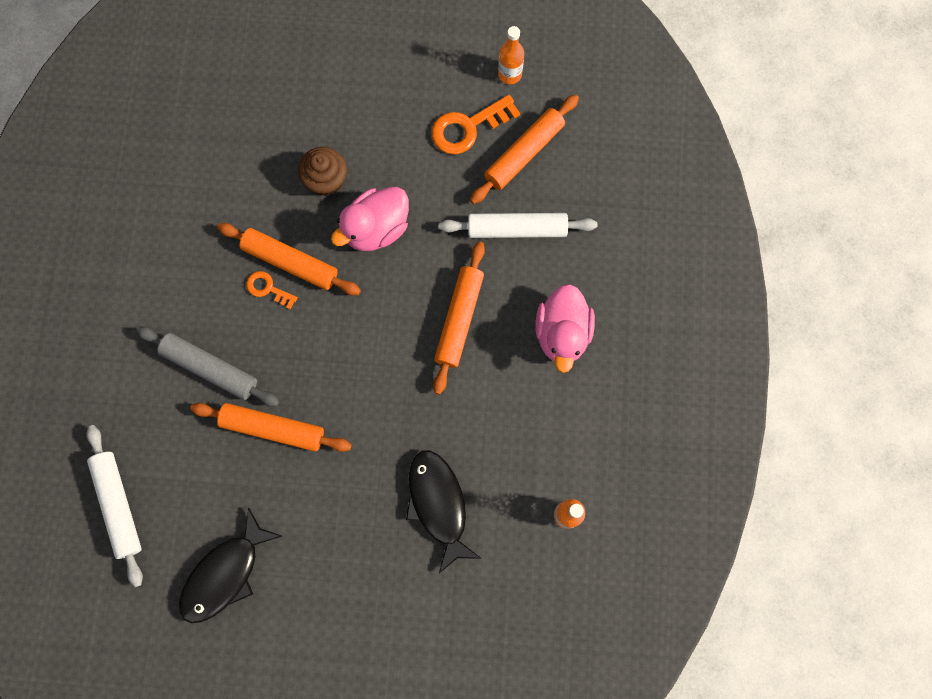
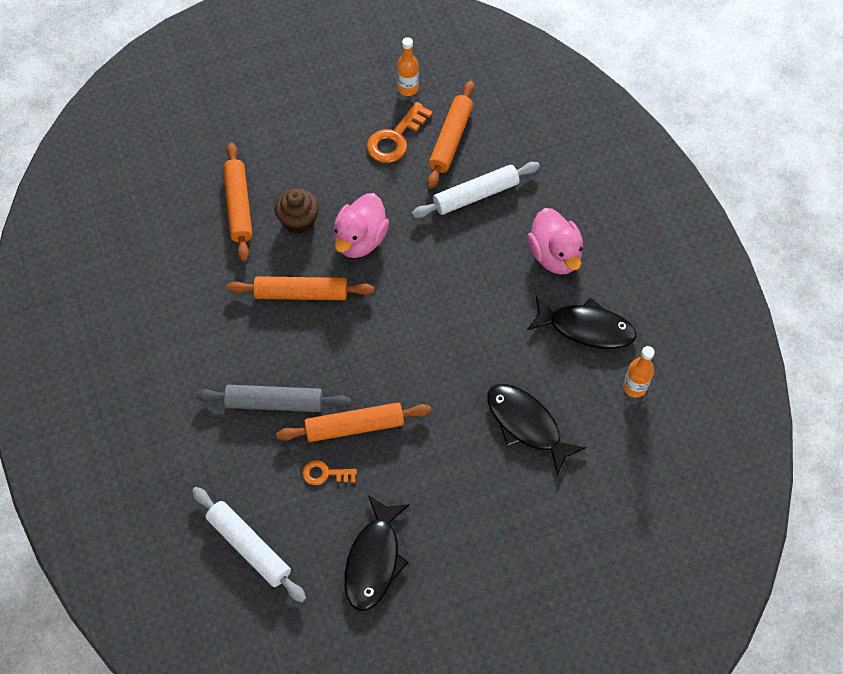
camera: 25 degrees left, 15 degrees down
orange key [246,271,298,309] -> orange key moved to [302,460,357,485]
orange rolling pin [433,241,485,395] -> orange rolling pin moved to [223,142,253,262]
none -> black fish [527,296,637,349]

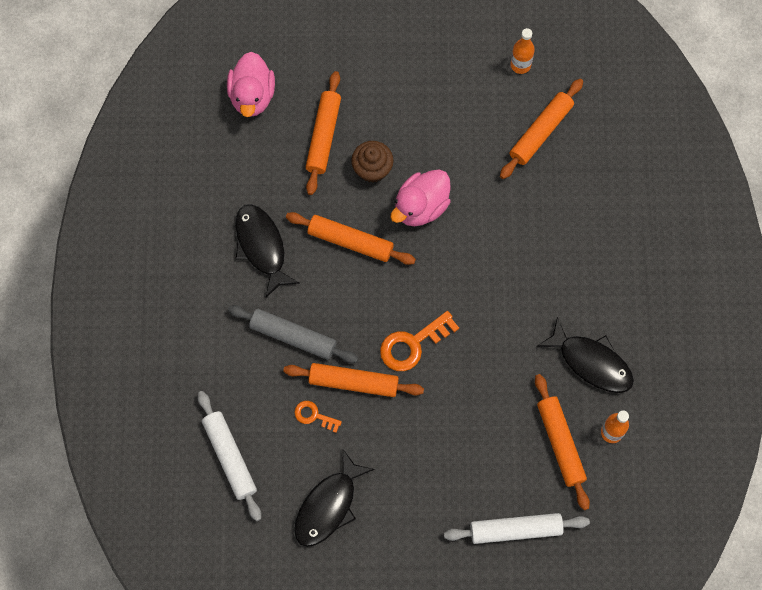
camera: 20 degrees right, 10 degrees up
orange key [366,102,433,163] -> orange key moved to [380,311,459,371]
white rolling pin [412,162,540,218] -> white rolling pin moved to [444,513,590,544]
black fish [487,384,586,476] -> black fish moved to [235,204,300,297]
pink duck [527,208,583,275] -> pink duck moved to [227,52,275,117]
none -> orange rolling pin [535,374,590,510]

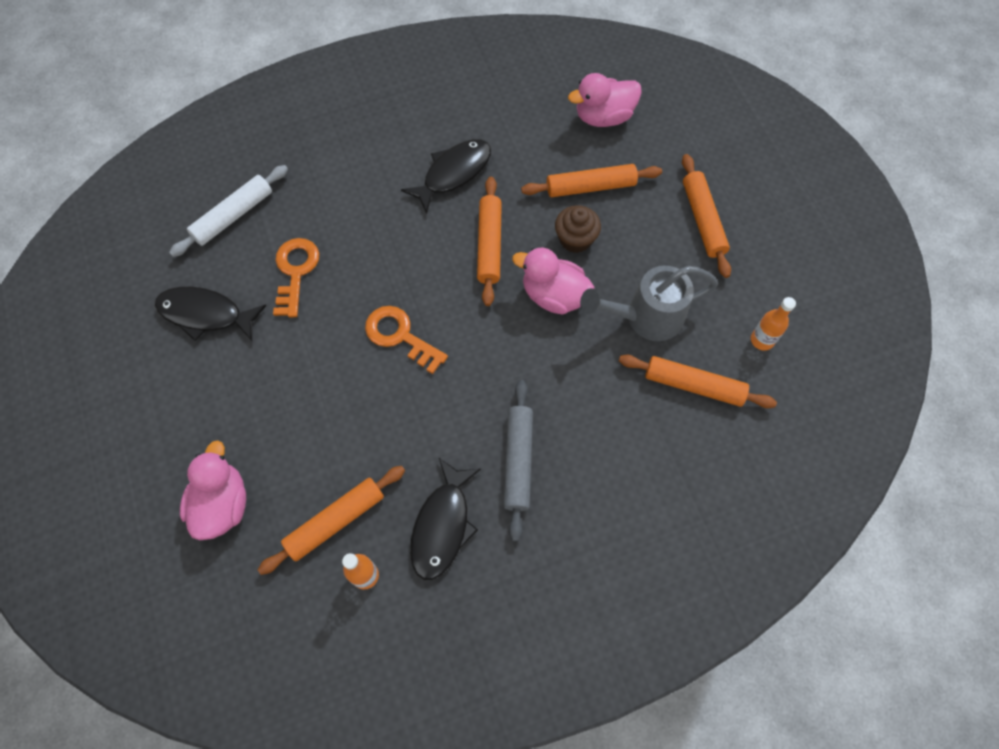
camera: 70 degrees right, 5 degrees down
grey rolling pin [228,305,358,363] -> grey rolling pin moved to [504,380,533,542]
orange rolling pin [283,363,424,397] -> orange rolling pin moved to [682,154,731,278]
orange key [294,401,342,433] -> orange key [273,238,319,317], size x1.75
white rolling pin [444,513,590,544] -> pink duck [180,440,246,540]
none -> grey watering can [580,266,718,341]

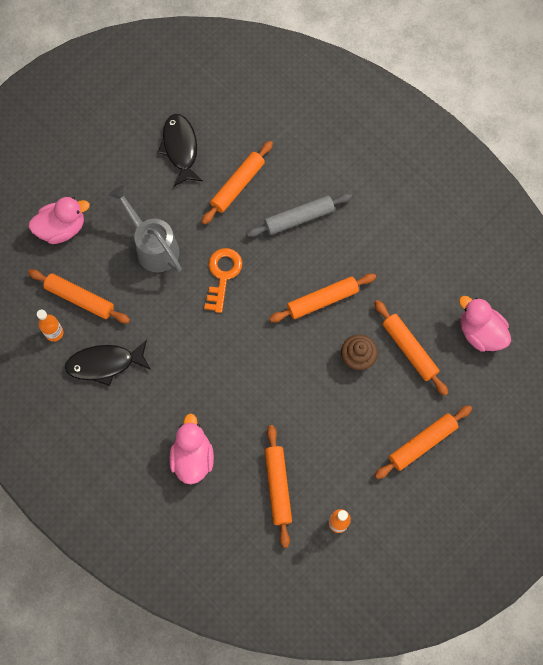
camera: 65 degrees right, 5 degrees up
white rolling pin [169,165,288,257] -> none
orange key [273,238,319,317] -> orange rolling pin [201,141,273,225]
black fish [401,139,491,214] -> none
grey rolling pin [504,380,533,542] -> grey rolling pin moved to [246,193,352,237]
pink duck [512,248,594,315] -> pink duck moved to [169,413,214,485]
grey watering can [580,266,718,341] -> grey watering can moved to [109,185,182,273]

